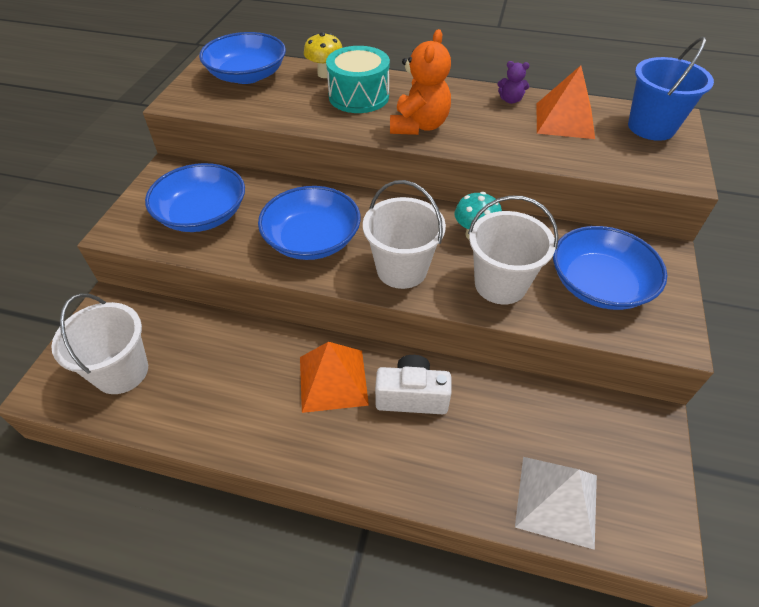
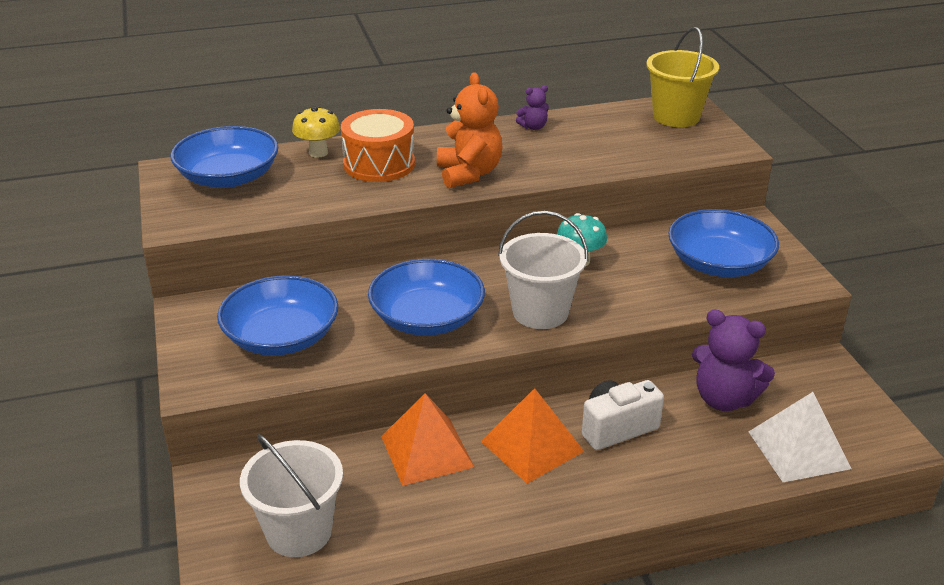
camera: 30 degrees left, 15 degrees down
turquoise drum [326,46,390,113] -> orange drum [341,109,415,182]
white bucket [468,195,559,305] -> none
orange pyramid [536,65,595,139] -> orange pyramid moved to [381,393,474,486]
blue bucket [628,37,714,141] -> yellow bucket [646,27,719,127]
none -> purple teddy bear [692,309,775,411]

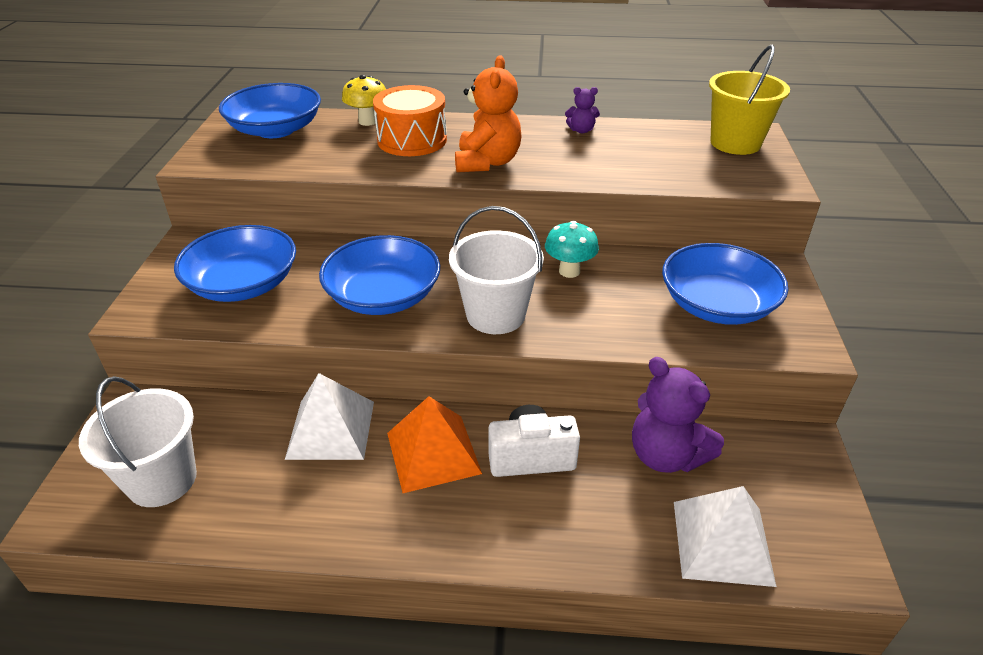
camera: 20 degrees right, 5 degrees up
orange pyramid [381,393,474,486] -> white pyramid [285,373,374,460]

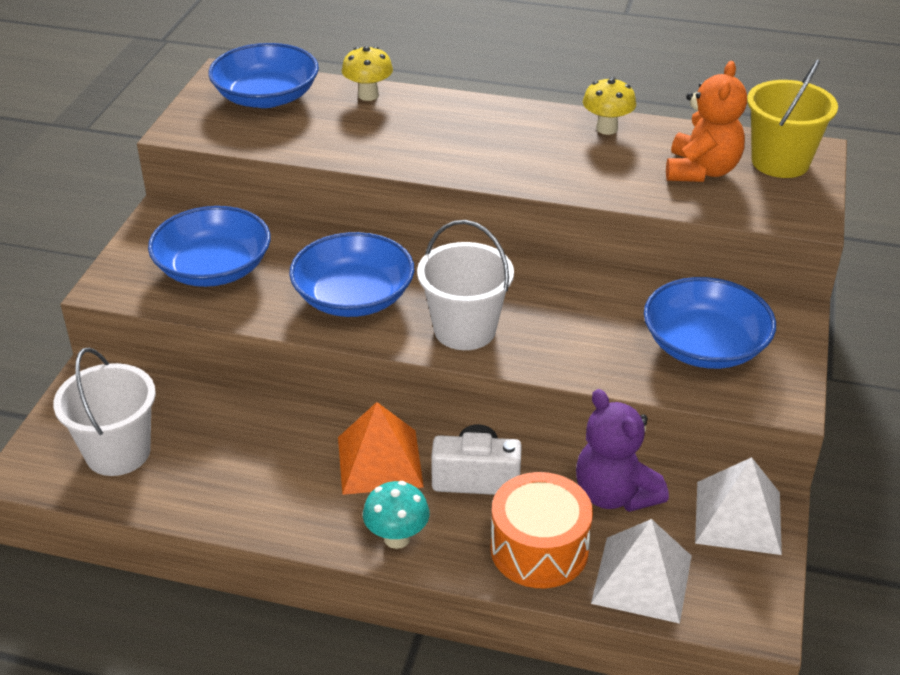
camera: 10 degrees right, 0 degrees up
white pyramid [285,373,374,460] -> white pyramid moved to [695,457,782,555]
orange drum [373,85,447,156] -> orange drum moved to [491,472,593,588]
orange teddy bear [455,55,522,173] -> orange teddy bear moved to [666,61,747,182]
turquoise mushroom [545,221,599,278] -> turquoise mushroom moved to [363,481,430,549]
purple teddy bear [565,87,600,133] -> yellow mushroom [583,77,636,135]

